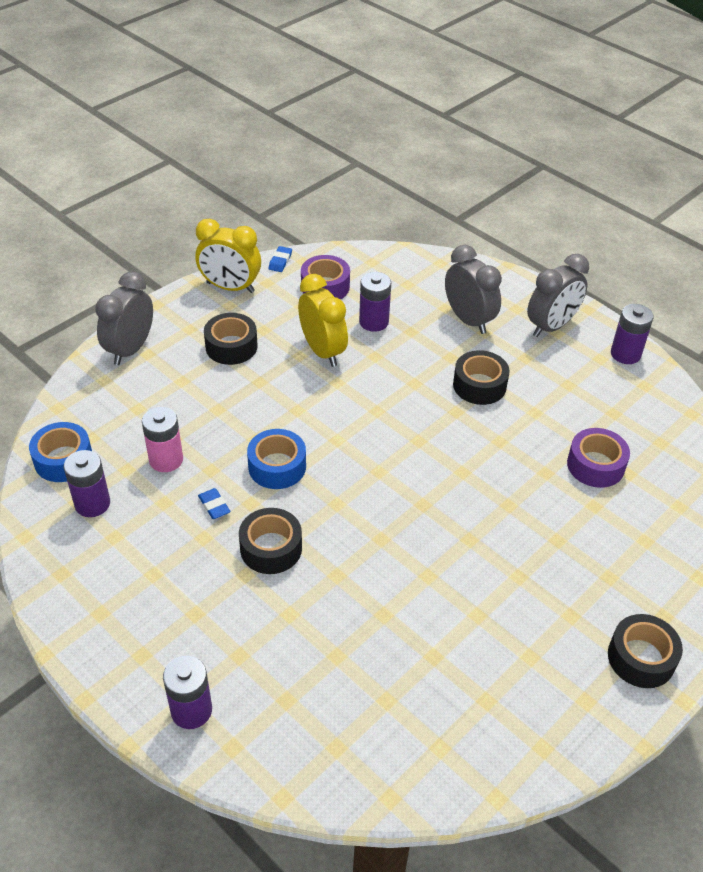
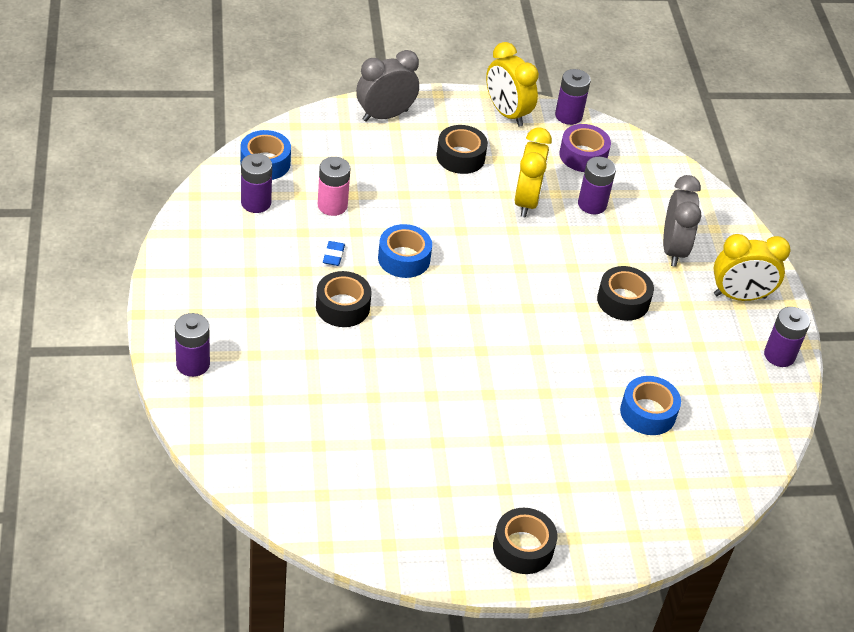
camera: 35 degrees right, 0 degrees up
blue eraser [269,246,292,272] -> purple battery [555,69,591,125]
grey clock [527,254,589,337] -> yellow clock [714,234,791,301]
purple tape [567,428,630,488] -> blue tape [620,376,681,435]

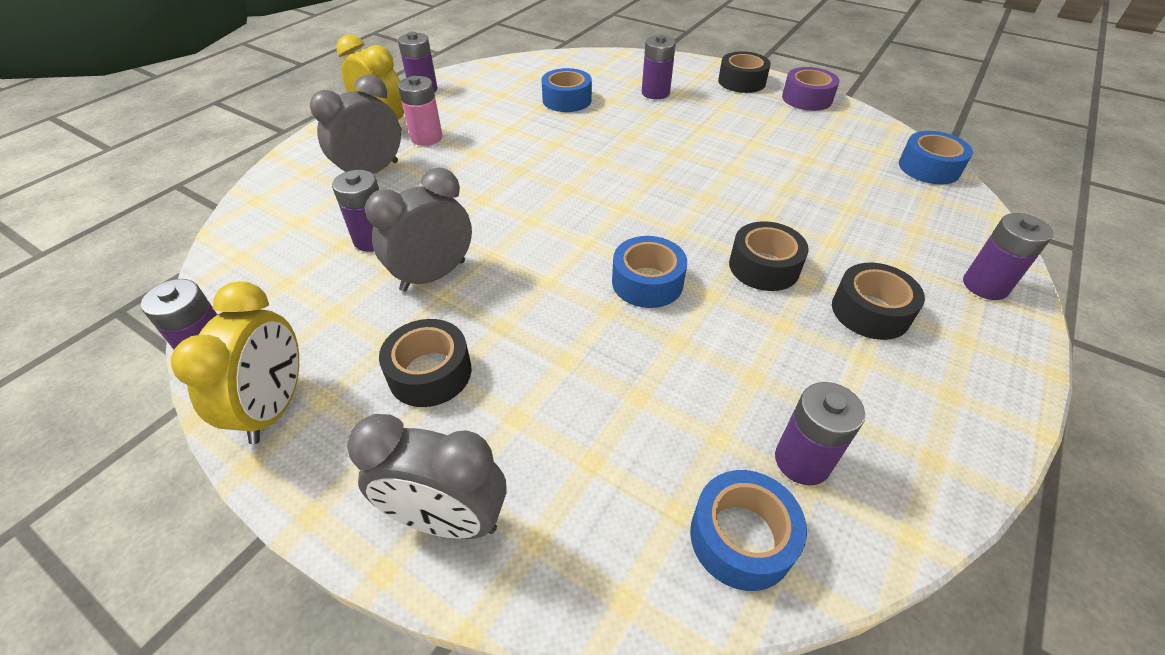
camera: 135 degrees left, 0 degrees up
pink battery [318,157,350,216] -> pink battery moved to [398,76,442,146]
blue eraser [323,241,345,266] -> none
yellow clock [514,127,552,217] -> grey clock [365,168,472,292]
purple tape [559,124,611,172] -> purple tape moved to [782,67,839,111]
black tape [597,266,654,321] -> black tape moved to [832,263,925,340]
none -> purple battery [642,35,676,99]
none -> blue tape [899,131,973,185]

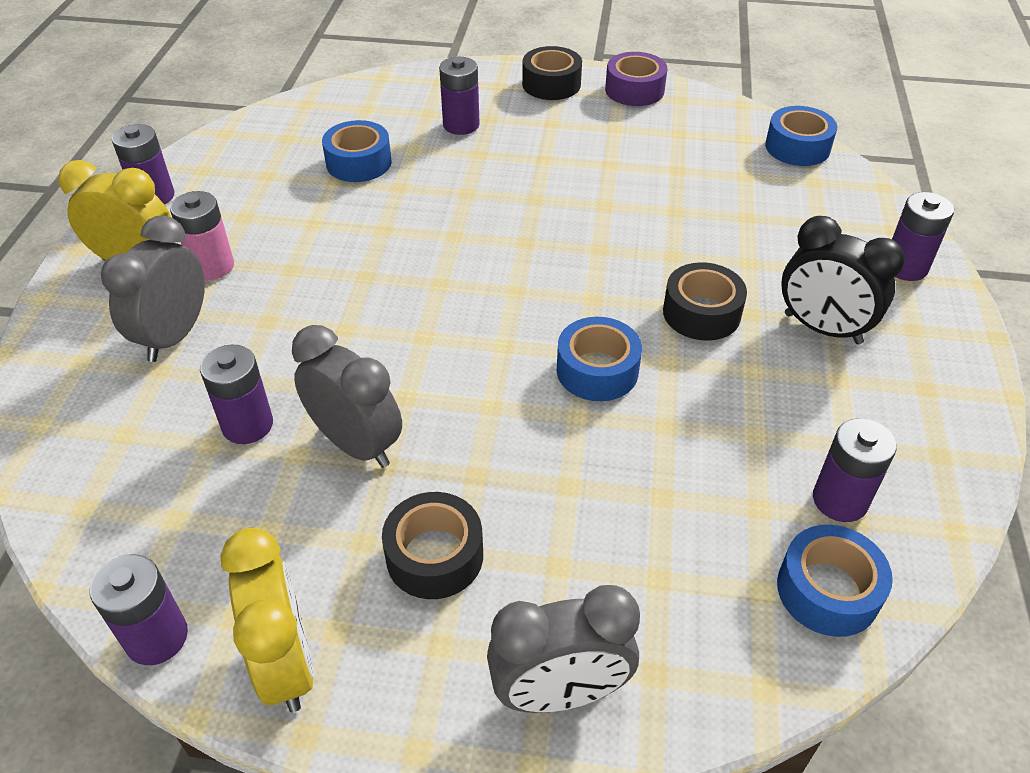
camera: 25 degrees left, 0 degrees up
grey clock [365,168,472,292] -> grey clock turned 105 degrees clockwise [292,325,402,468]
black tape [832,263,925,340] -> black clock [782,216,905,344]

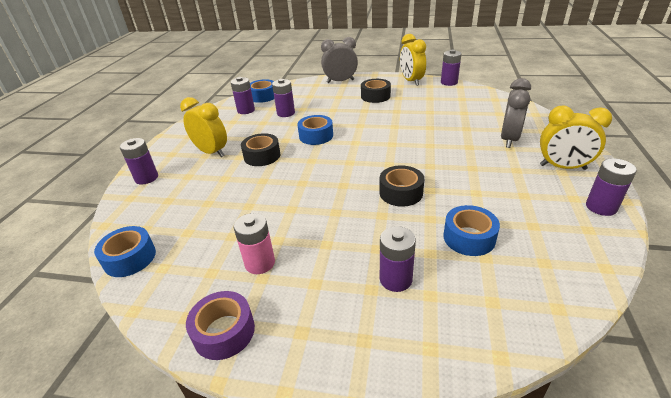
camera: 175 degrees left, 10 degrees down
pink battery [170,191,234,280] -> pink battery moved to [234,213,275,274]
purple battery [200,345,273,444] -> purple battery moved to [272,79,295,117]
grey clock [292,325,402,468] -> none
black tape [522,46,582,100] -> black tape moved to [379,165,424,207]
black clock [782,216,905,344] -> yellow clock [180,97,227,157]

